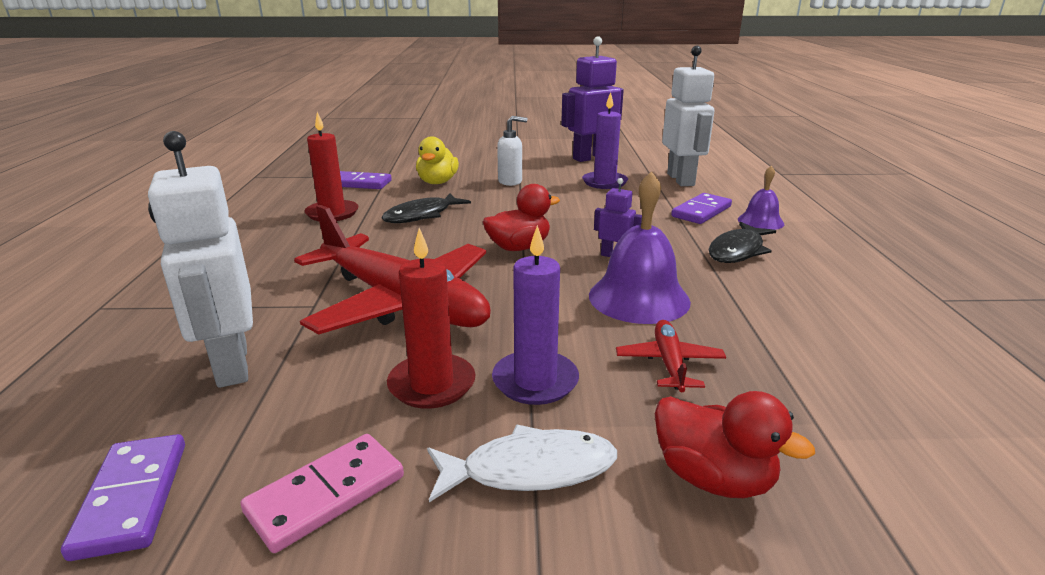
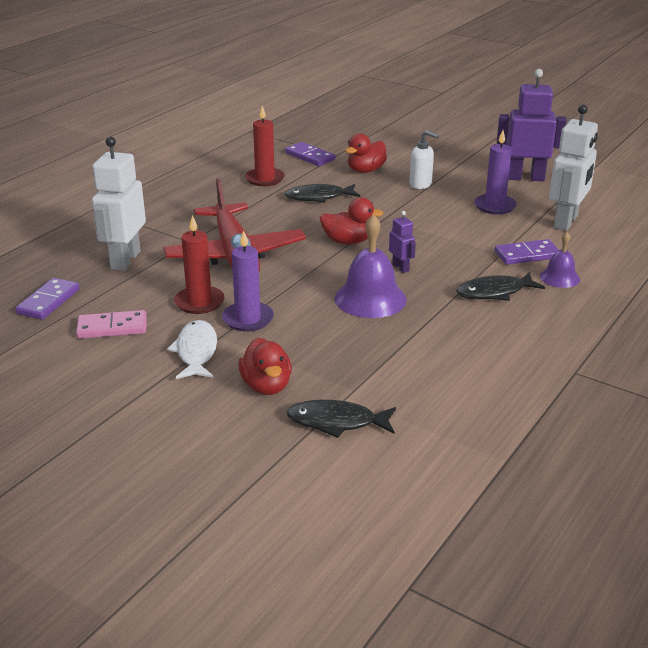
camera: 35 degrees right, 5 degrees up
yellow duck [416,137,459,184] -> red duck [345,133,387,173]
white fish [427,424,617,502] -> white fish turned 120 degrees counterclockwise [167,320,217,379]
red plane [616,320,726,392] -> none
none -> black fish [287,400,396,438]

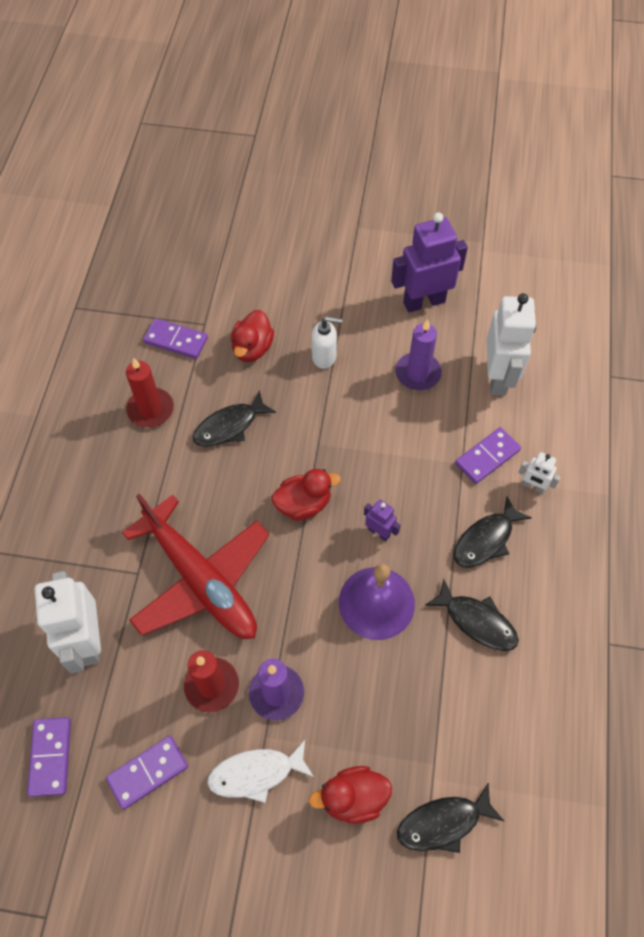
camera: 25 degrees left, 30 degrees up
pink domino [76,310,147,339] -> purple domino [106,736,188,810]
white fish [167,320,217,379] -> white fish turned 75 degrees counterclockwise [207,740,314,803]
red duck [238,338,292,395] -> red duck turned 120 degrees clockwise [309,766,392,824]
purple bell [540,232,580,288] -> white robot [518,452,560,493]
none -> black fish [425,579,519,651]

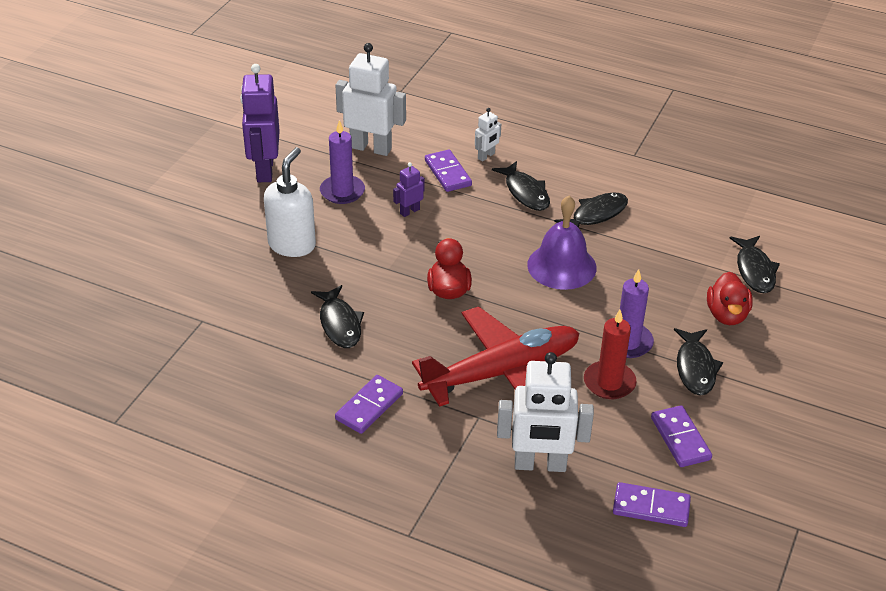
camera: 75 degrees left, 20 degrees down
red candle [126,358,174,428] -> none
purple domino [143,318,208,359] -> purple domino moved to [335,375,403,434]
white fish [207,740,314,803] -> black fish [674,328,723,396]
red duck [231,310,274,362] -> none
white soap dispenser [312,316,343,369] -> white soap dispenser [264,147,316,257], size x1.56
purple robot [364,500,400,541] -> purple robot moved to [393,162,425,217]

